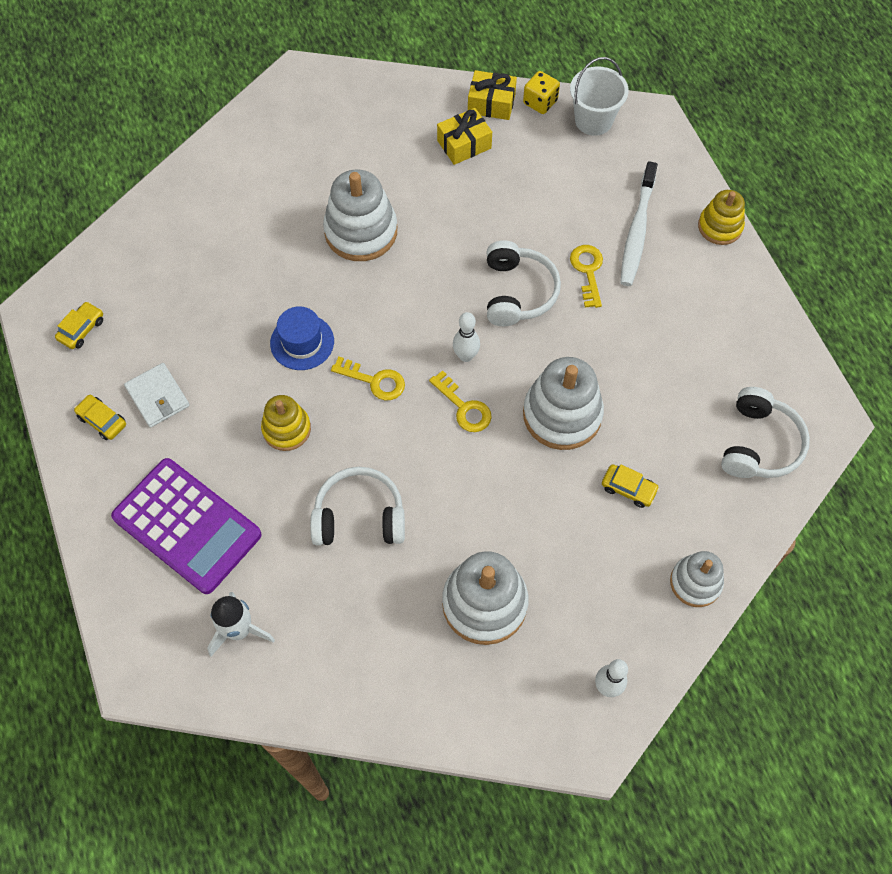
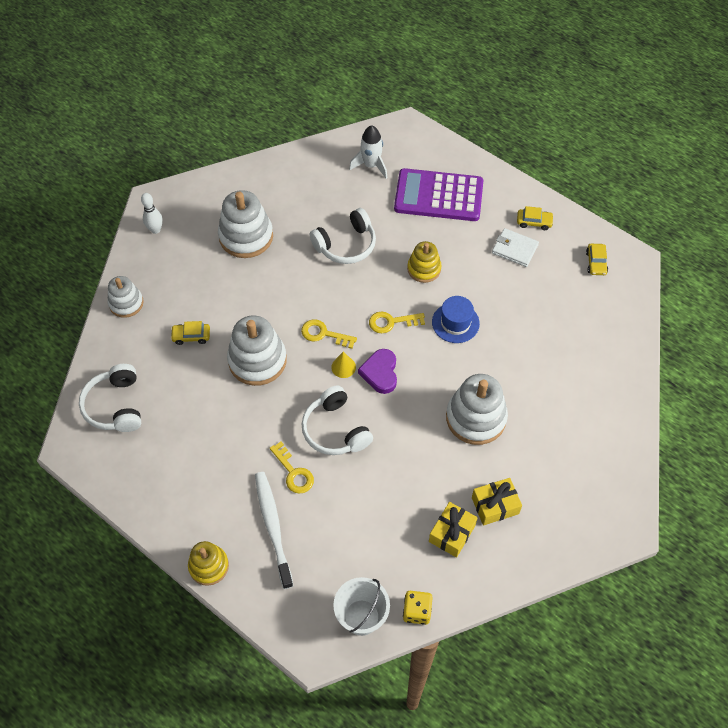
camera: 150 degrees right, 5 degrees down
white bowling pin [453,312,480,362] -> yellow cone [331,352,356,378]
yellow gift [468,70,517,120] -> yellow gift moved to [472,478,522,526]
none -> purple heart [358,349,397,394]

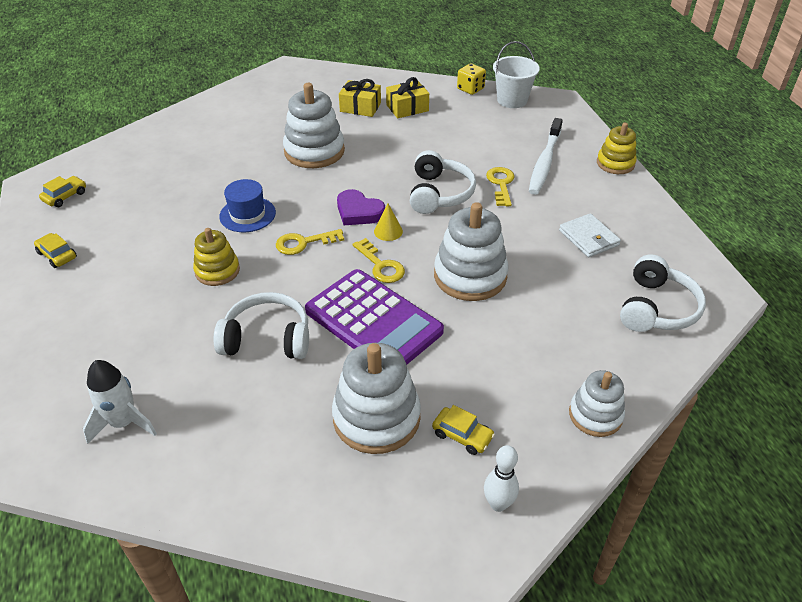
camera: 145 degrees left, 15 degrees down
yellow car [171,321,210,345] -> yellow car moved to [432,405,495,455]
purple heart [358,349,397,394] -> purple heart turned 90 degrees clockwise [337,189,385,225]
yellow key [369,311,425,333] -> yellow key turned 135 degrees clockwise [276,229,344,255]
purple calculator [394,168,483,221] -> purple calculator moved to [305,269,444,364]
white wallet [492,228,539,267] -> white wallet moved to [559,213,621,257]

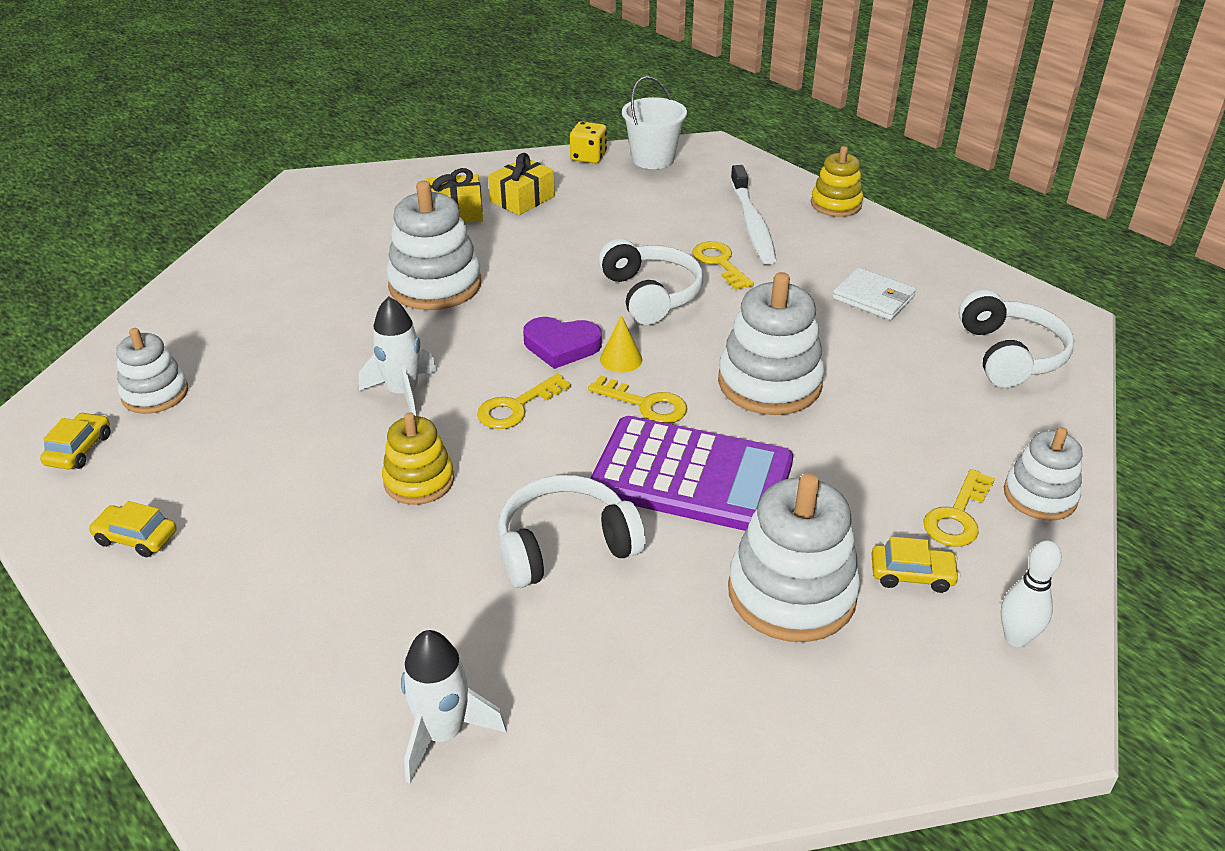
camera: 25 degrees left, 5 degrees down
blue hat [219,179,276,232] -> white rocket [359,296,437,416]
none -> white stacking toy [116,328,188,414]
none -> yellow key [923,469,995,547]

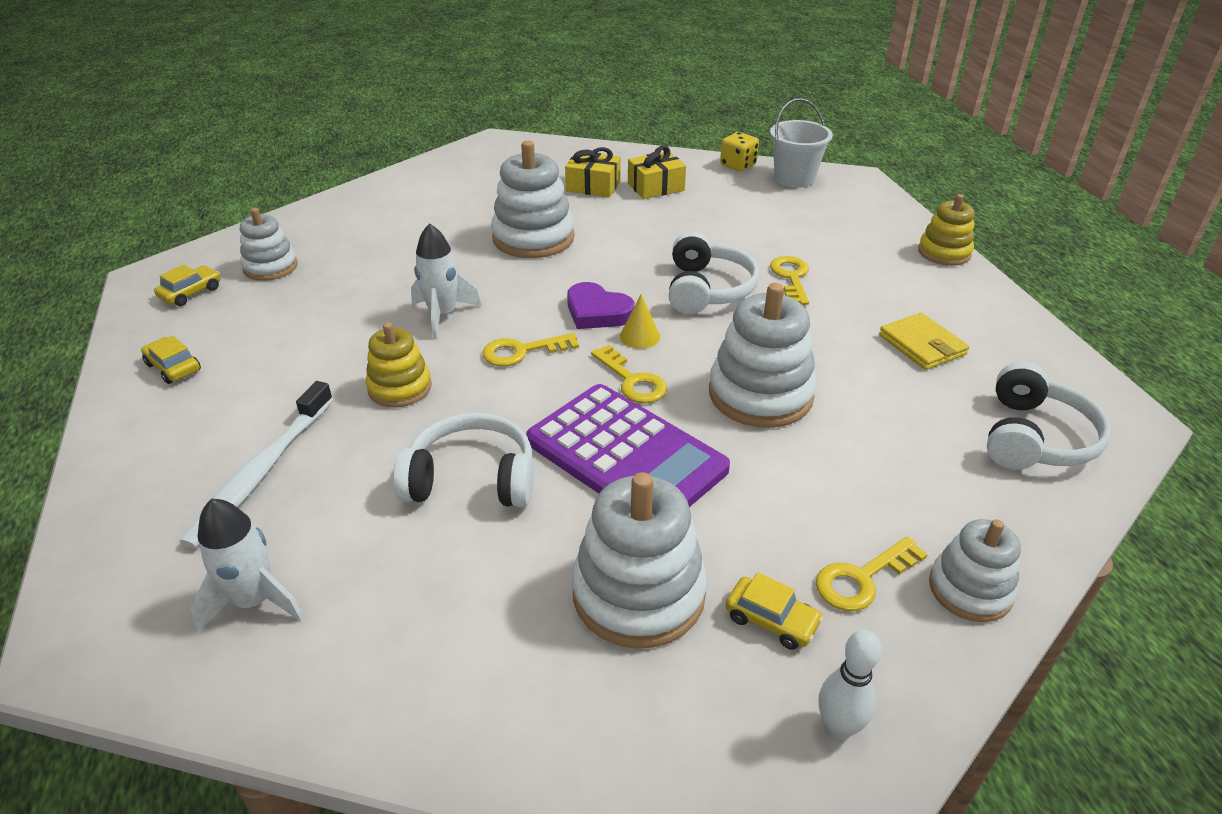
camera: 25 degrees right, 0 degrees up
white toothbrush [730,165,777,265] -> white toothbrush moved to [180,381,333,549]
white wallet [832,267,916,320] -> yellow wallet [879,313,969,370]

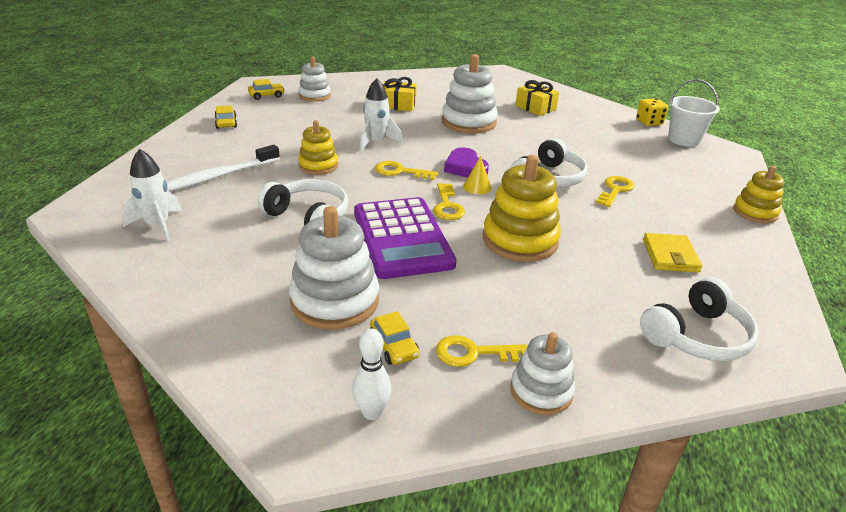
camera: 30 degrees right, 5 degrees down
yellow gift [628,146,686,199] -> yellow gift moved to [382,77,417,111]
white stacking toy [709,283,817,428] -> yellow stacking toy [483,155,561,262]

